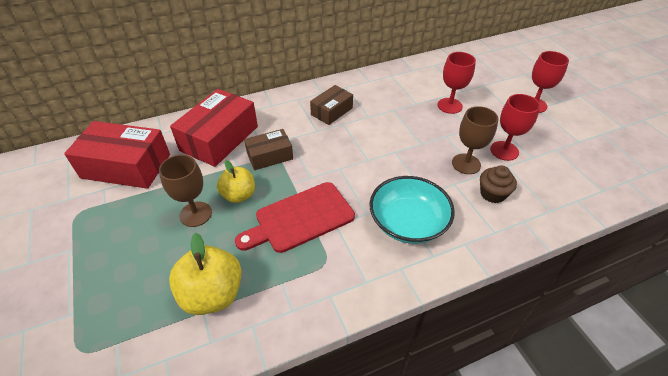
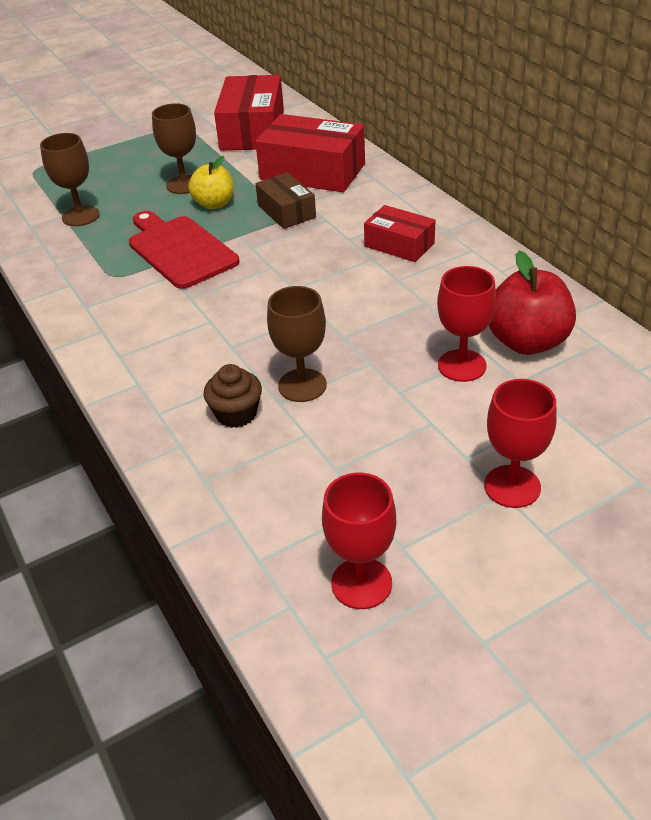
camera: 85 degrees right, 5 degrees down
yellow apple [169,233,241,315] -> brown goblet [40,133,100,226]
brown box [310,85,353,125] -> red box [364,205,435,262]
turquoise bowl [369,176,455,244] -> none
red goblet [490,94,540,161] -> red goblet moved to [322,473,396,609]
none -> red apple [489,251,576,355]

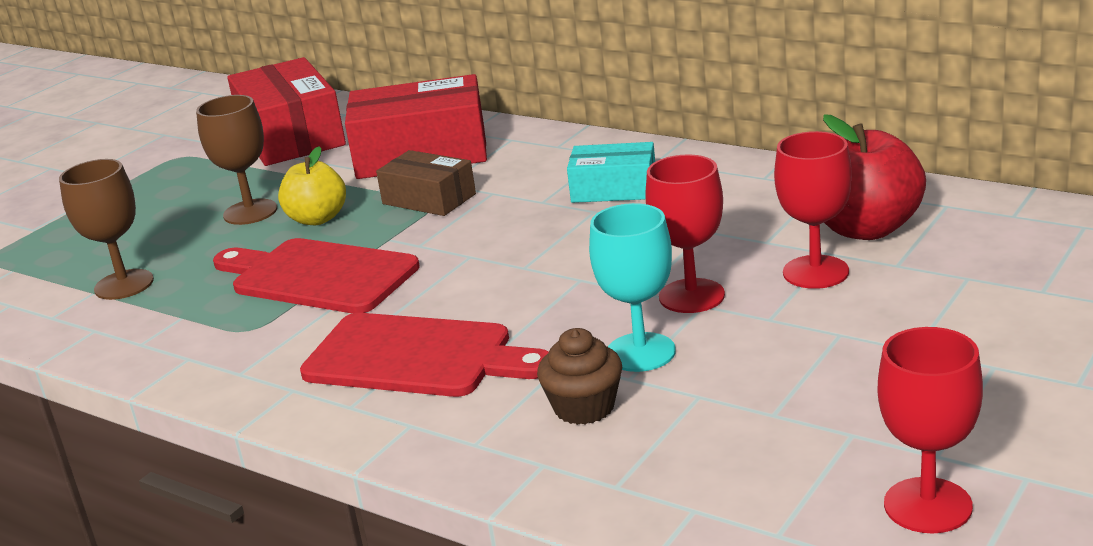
camera: 25 degrees left, 15 degrees down
brown goblet [267,286,327,402] -> turquoise goblet [589,203,676,372]
red box [364,205,435,262] -> turquoise box [567,142,655,203]
red goblet [484,379,557,508] -> red goblet moved to [645,155,725,313]
none -> red cutting board [300,313,549,397]

